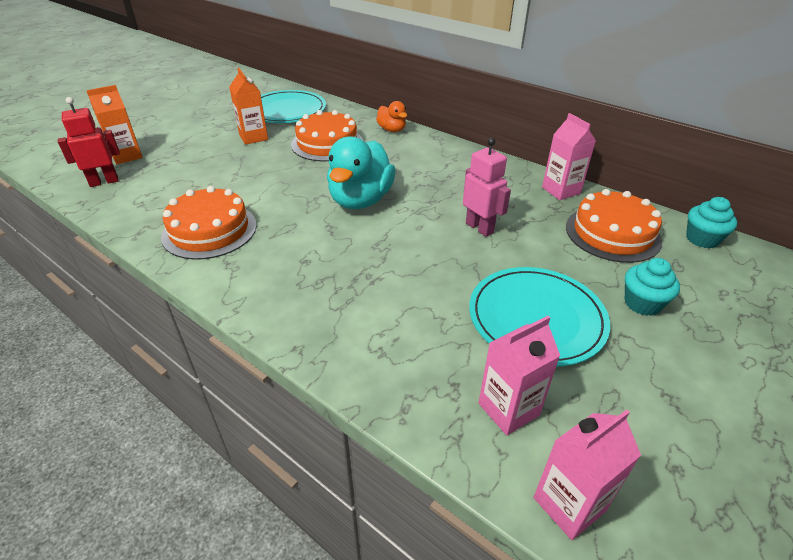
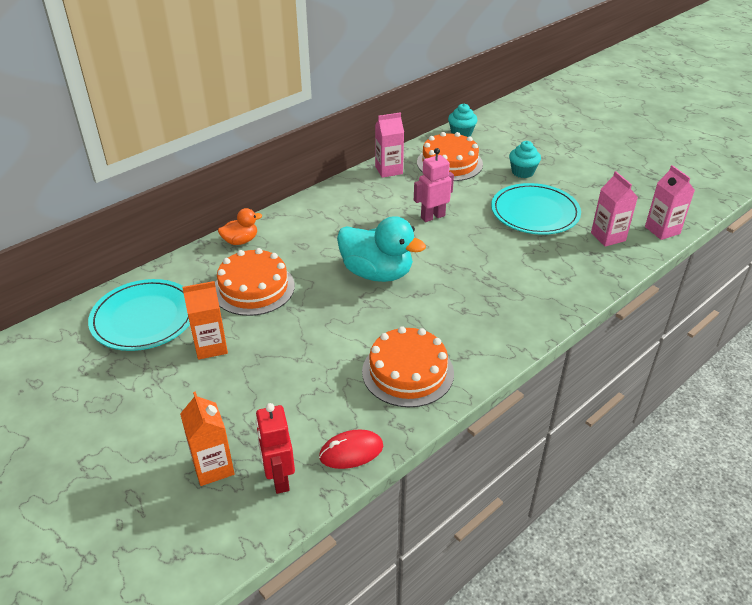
camera: 80 degrees left, 0 degrees up
none -> red mouse [319,429,383,469]

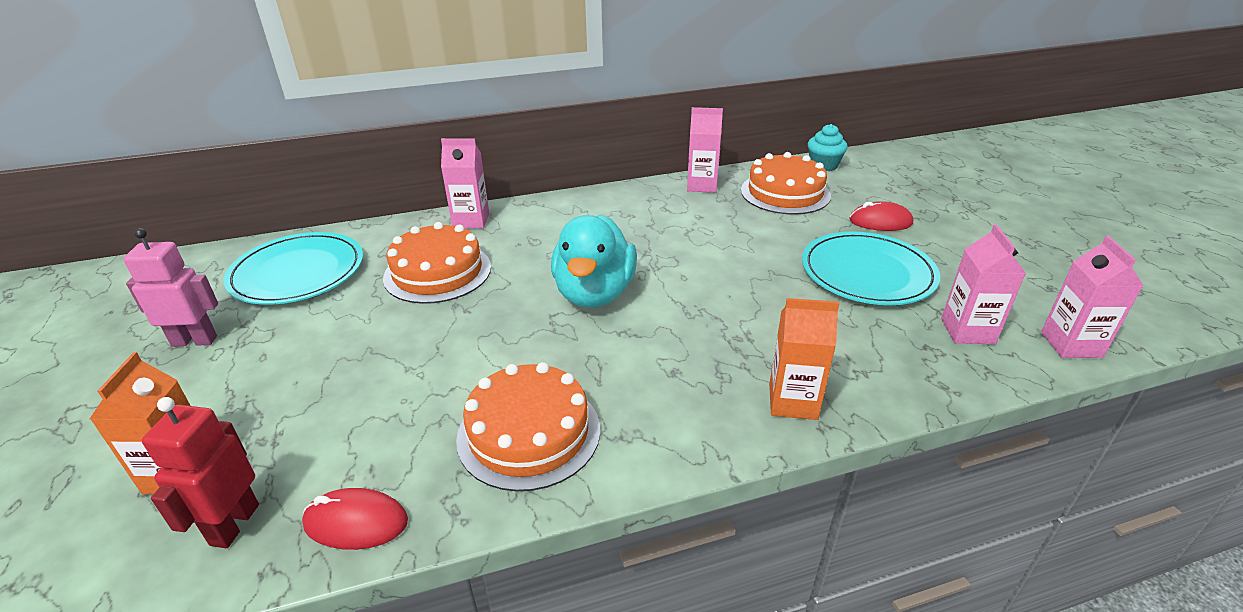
camera: 25 degrees right, 5 degrees down
orange carton [182,281,228,360] -> orange carton moved to [769,298,840,420]
orange duck [218,208,262,245] -> pink carton [441,138,489,228]
turquoise duck [337,216,426,282] -> turquoise duck turned 45 degrees clockwise [551,215,637,308]
pink robot [414,148,454,222] -> pink robot moved to [123,228,218,347]
turquoise cupcake [509,141,541,178] -> red mouse [849,201,913,231]

